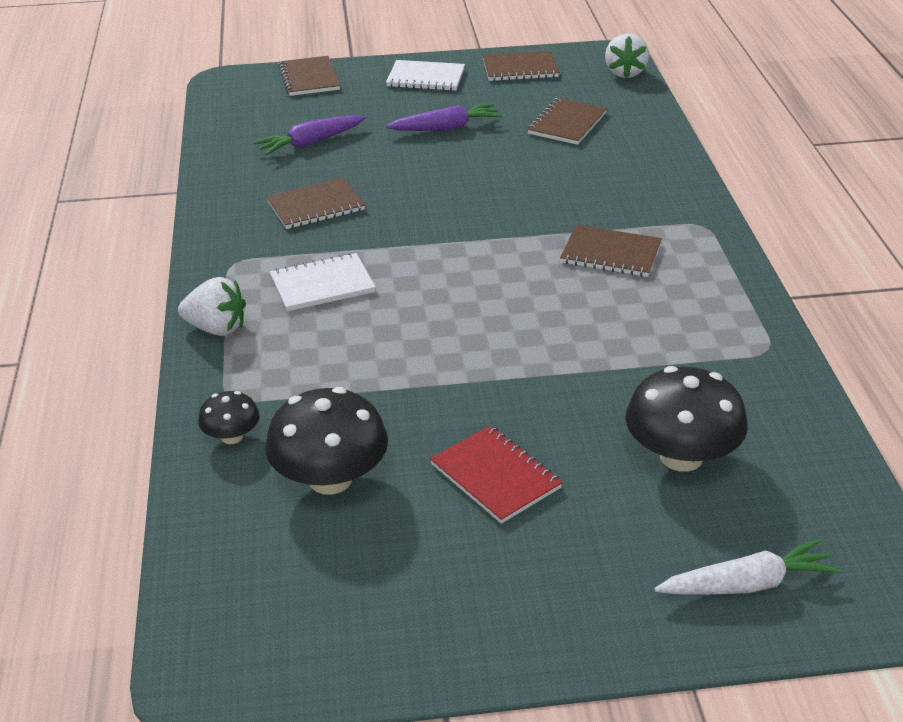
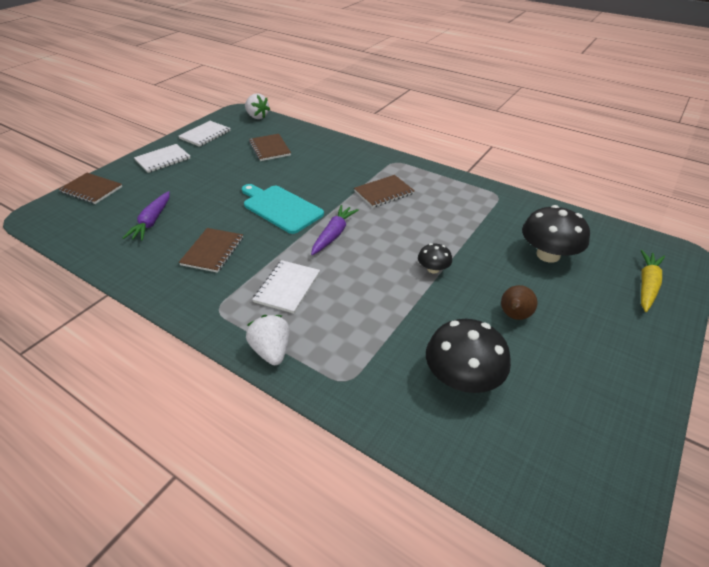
camera: 50 degrees left, 5 degrees up
white strawberry [178,277,246,336] -> white strawberry turned 75 degrees counterclockwise [246,315,290,365]
black mushroom [198,391,260,444] -> black mushroom moved to [418,243,452,274]
purple carrot [386,103,502,131] -> purple carrot moved to [311,205,359,255]
red notebook [430,425,563,524] -> brown pear [501,285,537,320]
brown notebook [482,51,559,81] -> white notebook [179,121,231,147]
white carrot [654,539,841,595] -> yellow carrot [641,250,665,312]
none -> turquoise cutting board [242,184,324,234]

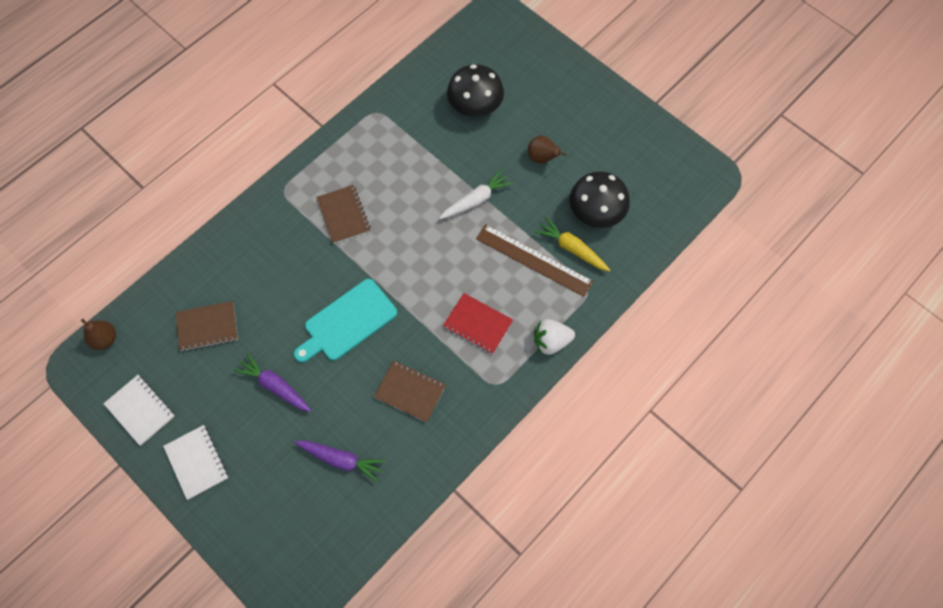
camera: 80 degrees left, 25 degrees up
brown notebook [59,173,122,204] -> none
white strawberry [245,93,270,119] -> brown pear [81,319,116,350]
white notebook [252,260,320,313] -> red notebook [443,293,513,354]
purple carrot [311,205,359,255] -> purple carrot moved to [233,353,312,412]
black mushroom [418,243,452,274] -> white carrot [439,169,513,219]
yellow carrot [641,250,665,312] -> yellow carrot moved to [534,217,610,272]
none -> brown ruler [476,224,593,297]

